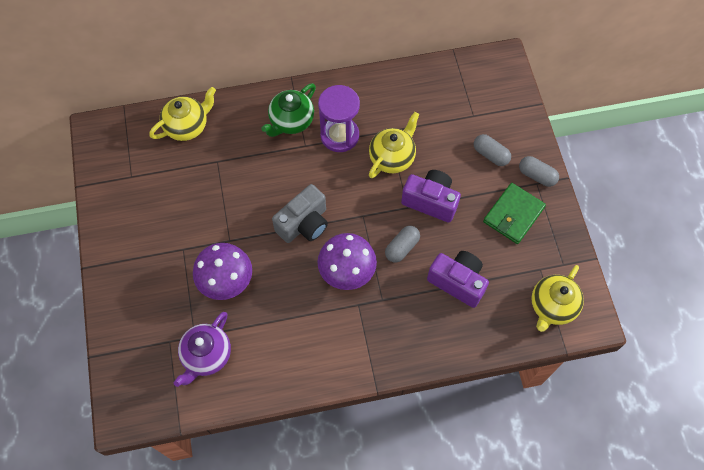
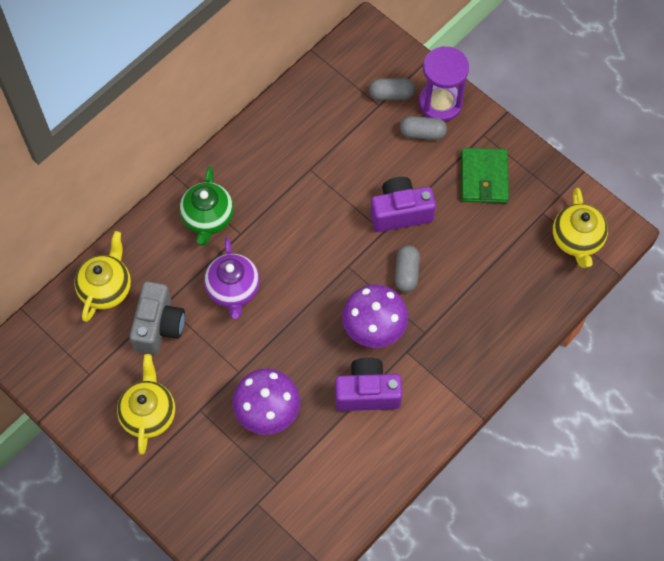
camera: 35 degrees left, 0 degrees up
purple teapot [174,312,231,387] -> purple teapot moved to [204,237,260,319]
grey camera [272,184,328,243] -> grey camera moved to [129,281,185,355]
purple hourglass [318,85,360,152] -> purple hourglass moved to [419,46,469,122]
yellow teapot [369,112,419,178] -> yellow teapot moved to [117,354,175,454]
purple camera [427,251,489,308] -> purple camera moved to [335,358,402,411]
grey capsule [519,156,559,187] -> grey capsule moved to [369,78,415,101]

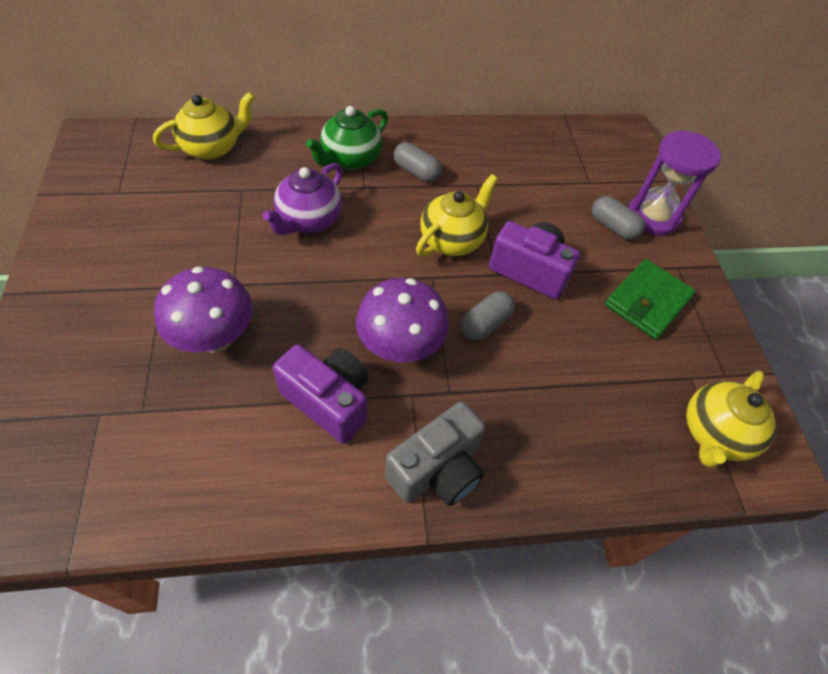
camera: 35 degrees right, 10 degrees down
yellow teapot [117,354,175,454] -> yellow teapot moved to [416,174,498,256]
grey camera [129,281,185,355] -> grey camera moved to [385,401,486,506]
grey capsule [369,78,415,101] -> grey capsule moved to [393,142,442,182]

